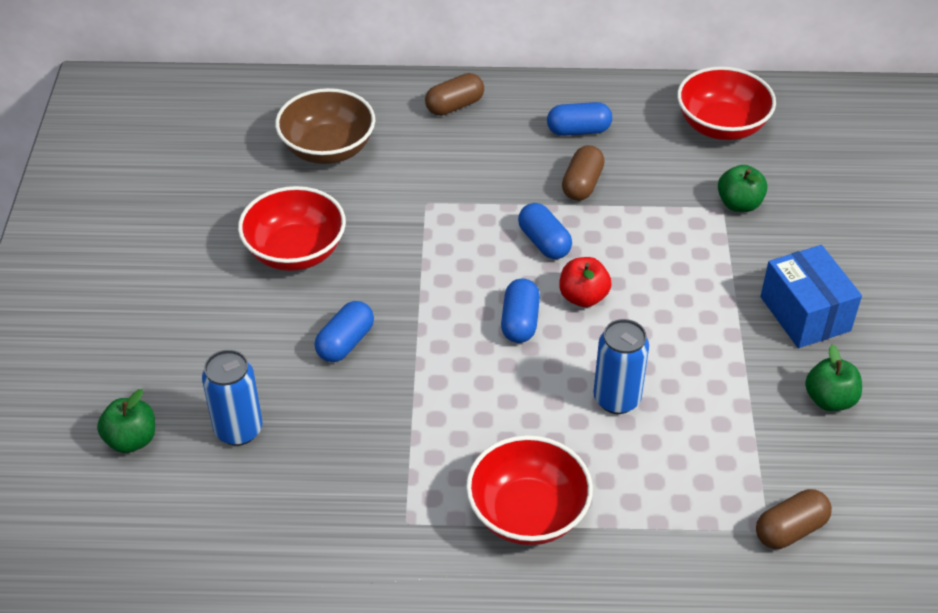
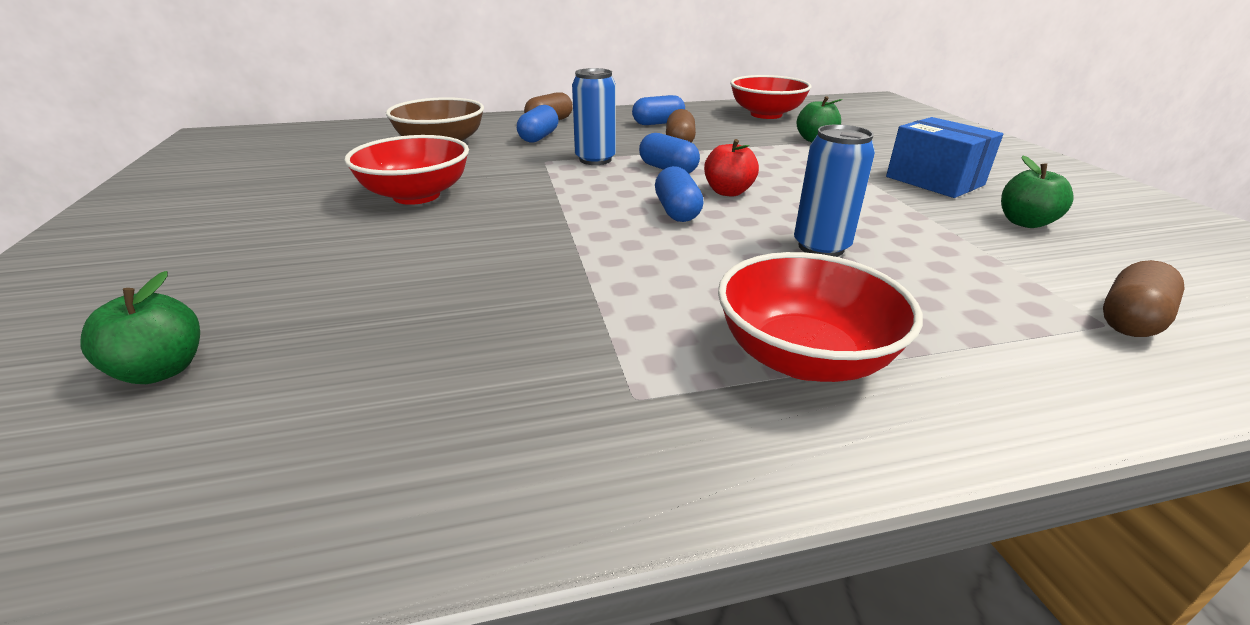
camera: 15 degrees left, 15 degrees down
blue can [202,350,263,446] -> blue can moved to [572,68,616,165]
blue capsule [315,301,374,362] -> blue capsule moved to [517,105,559,143]

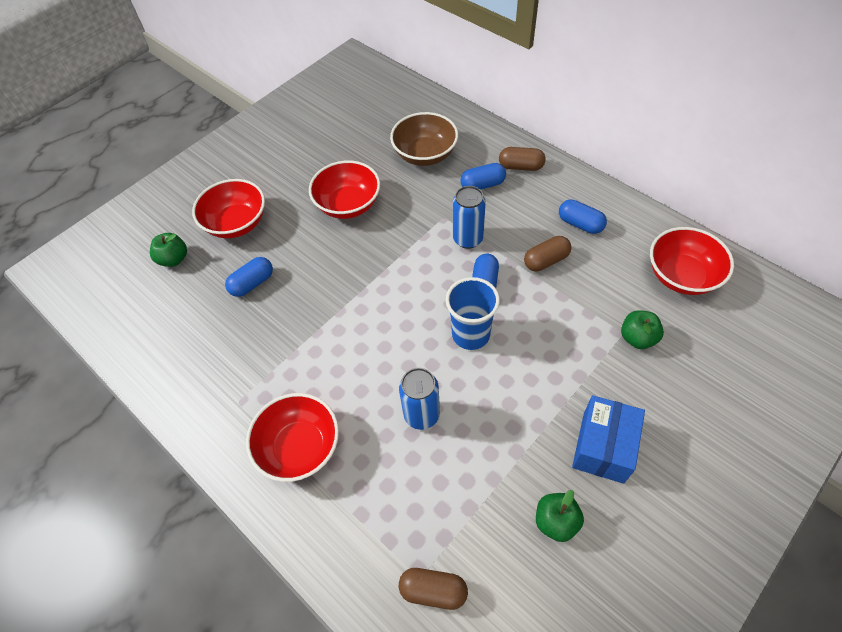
camera: 60 degrees right, 25 degrees up
blue capsule [655,166,704,222] -> blue capsule moved to [225,257,273,297]
red apple [704,139,759,196] -> blue cup [446,277,500,350]
none -> red bowl [192,179,265,238]

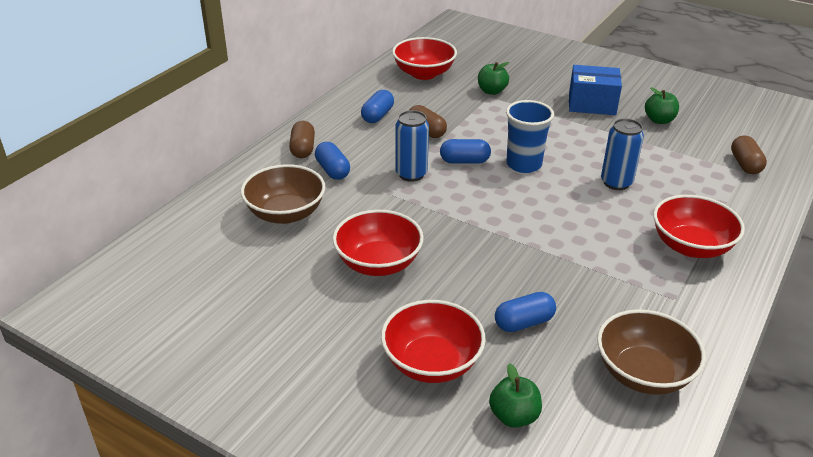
camera: 105 degrees left, 20 degrees down
blue capsule [225,257,273,297] -> blue capsule turned 60 degrees counterclockwise [495,292,556,332]
none -> brown bowl [597,309,706,395]

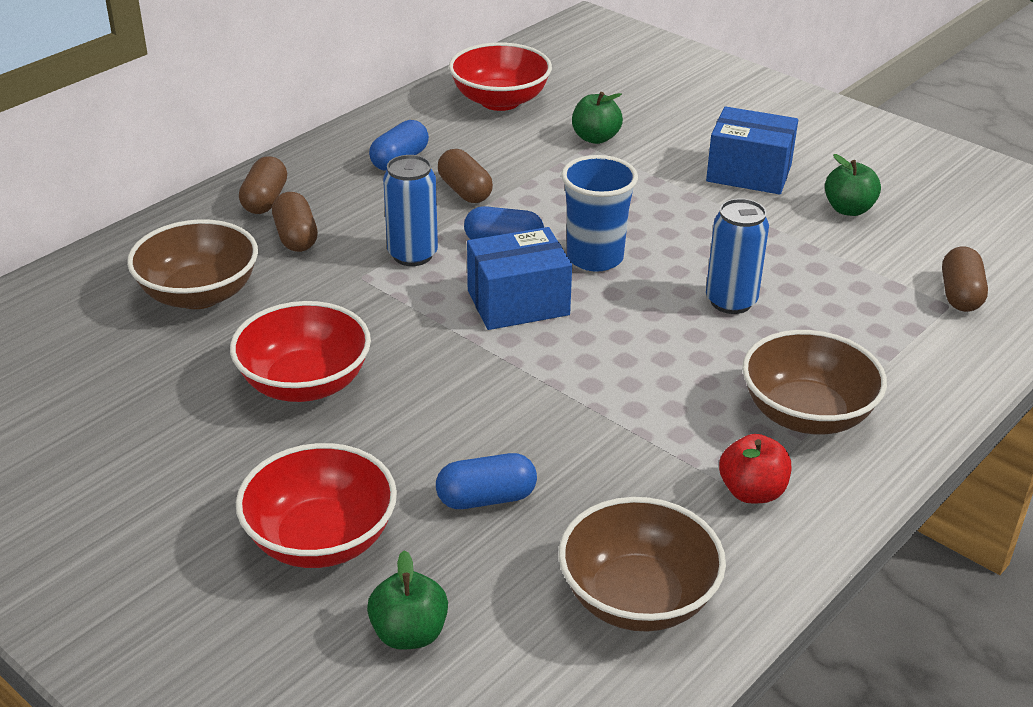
camera: 10 degrees right, 0 degrees up
blue capsule [315,142,350,180] -> brown capsule [272,192,318,252]
red bowl [653,195,745,258] -> brown bowl [742,330,887,434]
none -> blue box [467,227,572,330]
none -> red apple [719,434,791,503]

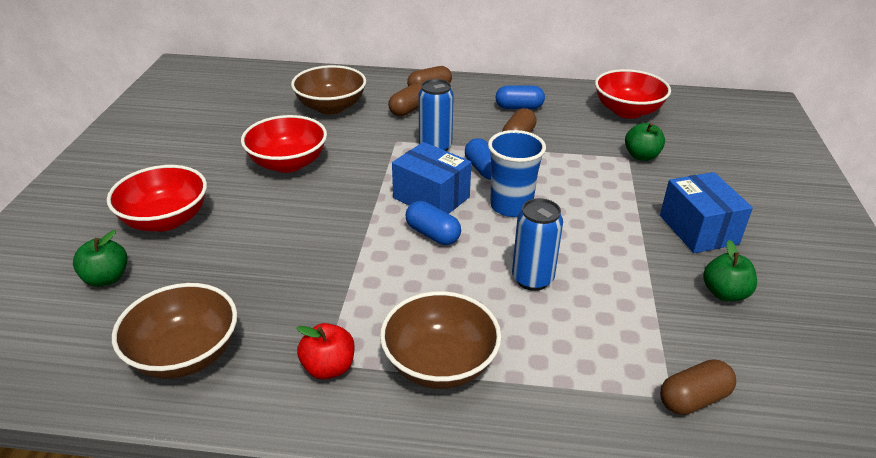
camera: 55 degrees right, 0 degrees up
blue capsule [436,453,537,509] -> blue capsule moved to [406,201,461,245]

